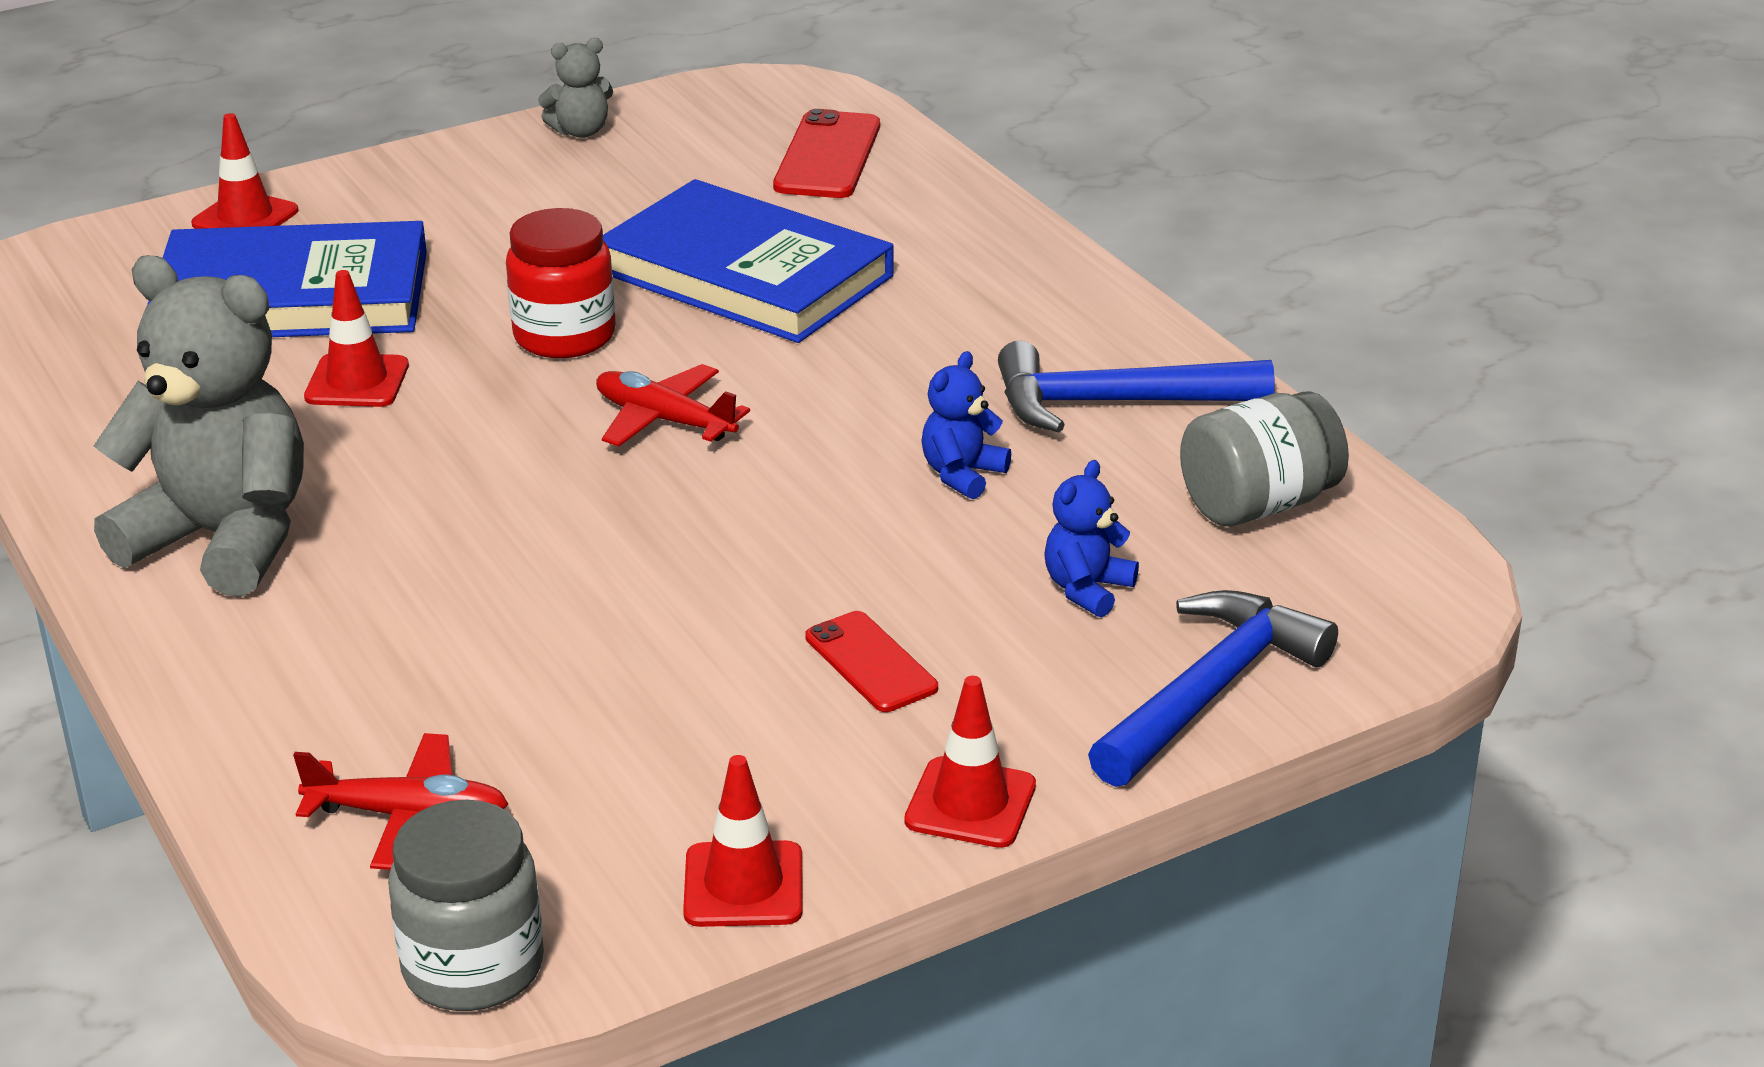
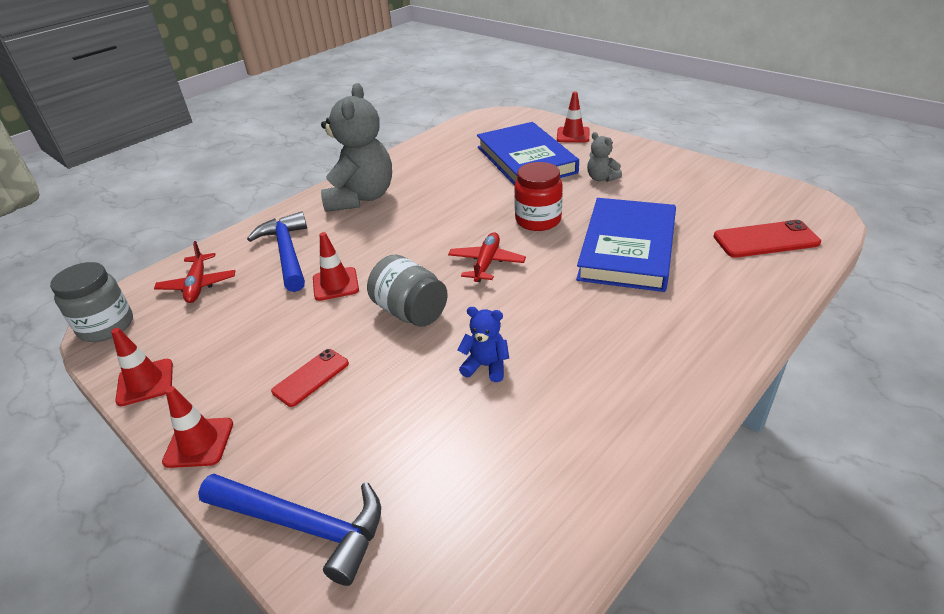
camera: 75 degrees right, 5 degrees up
red traffic cone [304,270,409,407] -> red traffic cone moved to [313,232,359,301]
grey teddy bear [538,38,613,138] -> grey teddy bear moved to [587,132,622,182]
blue hammer [998,341,1275,433] -> blue hammer moved to [247,211,307,292]
blue teddy bear [1044,460,1139,617] -> none
grey jar [1180,391,1349,527] -> grey jar moved to [367,255,448,327]

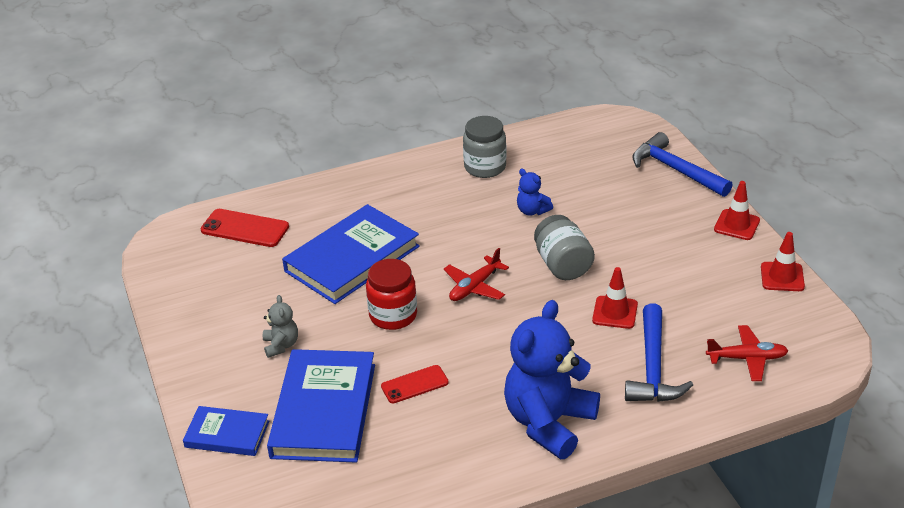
camera: 155 degrees left, 0 degrees up
grey jar [50,262,133,342] -> grey jar moved to [463,116,507,178]
red plane [154,241,235,303] -> red plane turned 75 degrees clockwise [706,325,788,381]
red phone [271,349,349,407] -> red phone moved to [381,365,449,403]
grey teddy bear [321,83,392,212] -> blue teddy bear [504,300,600,459]
red traffic cone [557,91,589,142] -> blue book [183,406,269,456]

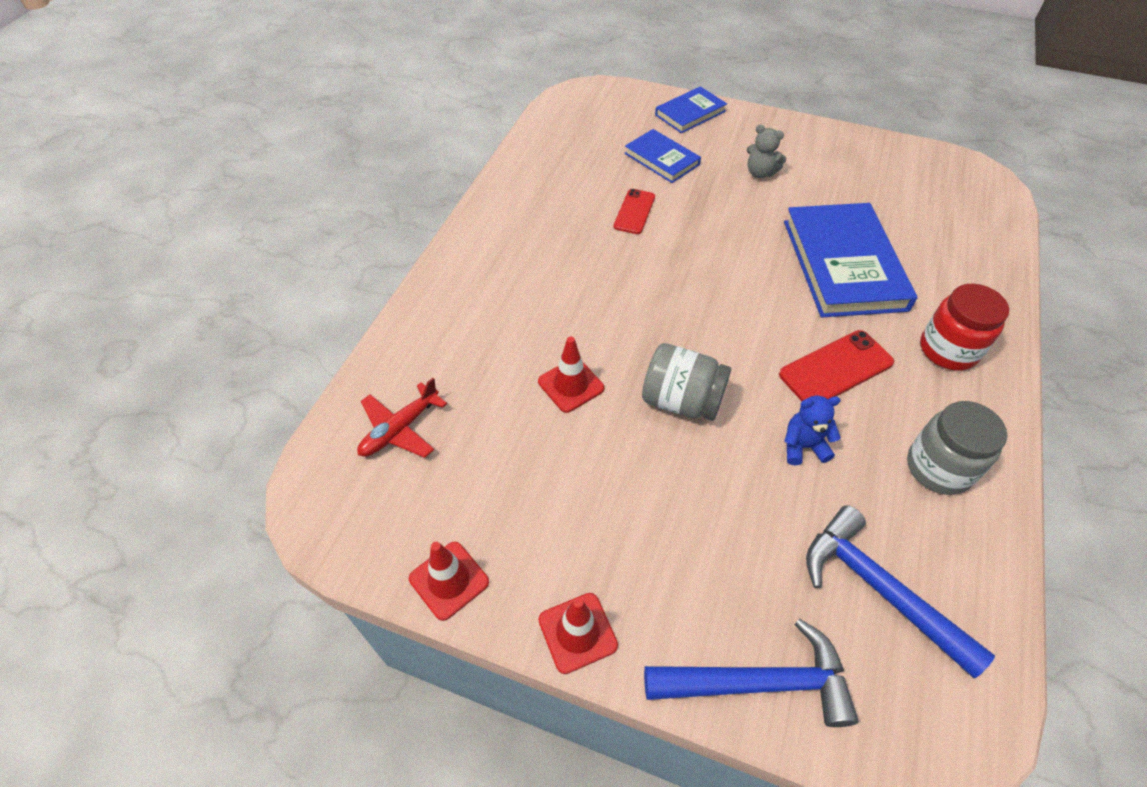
camera: 130 degrees right, 15 degrees up
red phone [201,209,289,247] -> red phone moved to [779,330,894,401]
blue book [267,349,375,463] -> blue book [625,129,701,183], size x0.55
red jar [366,259,417,330] -> red jar moved to [920,283,1009,371]
red plane [444,248,509,301] -> none
blue teddy bear [504,300,600,459] -> none
blue hammer [625,303,693,402] -> blue hammer moved to [806,505,995,678]

